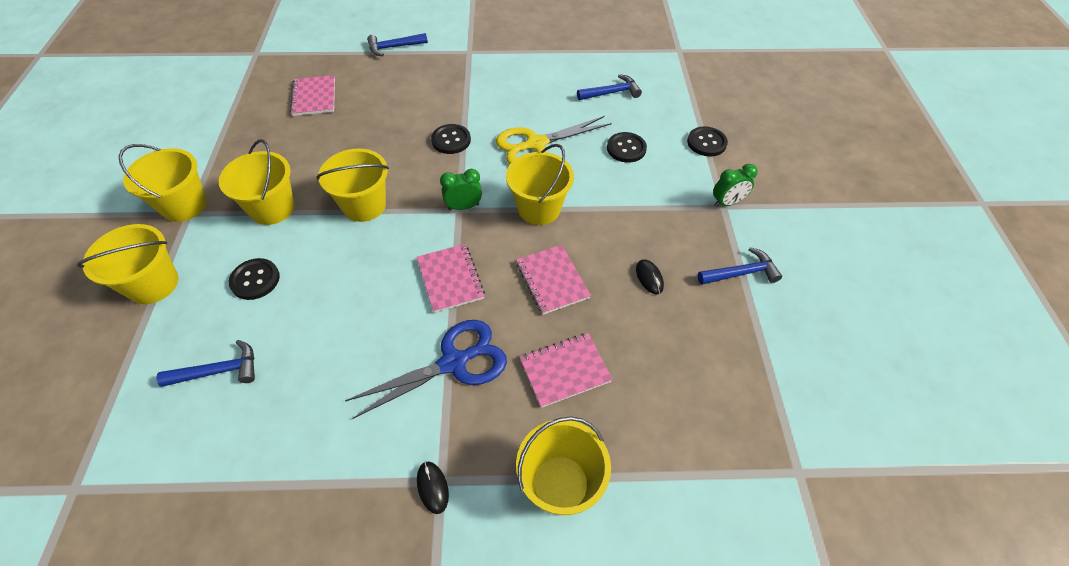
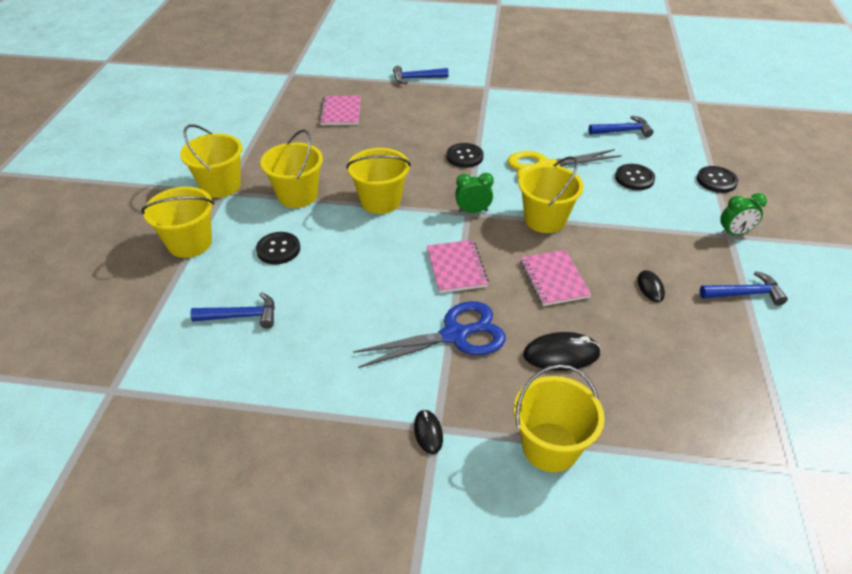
camera: 10 degrees right, 10 degrees down
pink notebook [520,333,613,408] -> black mouse [523,332,601,371]

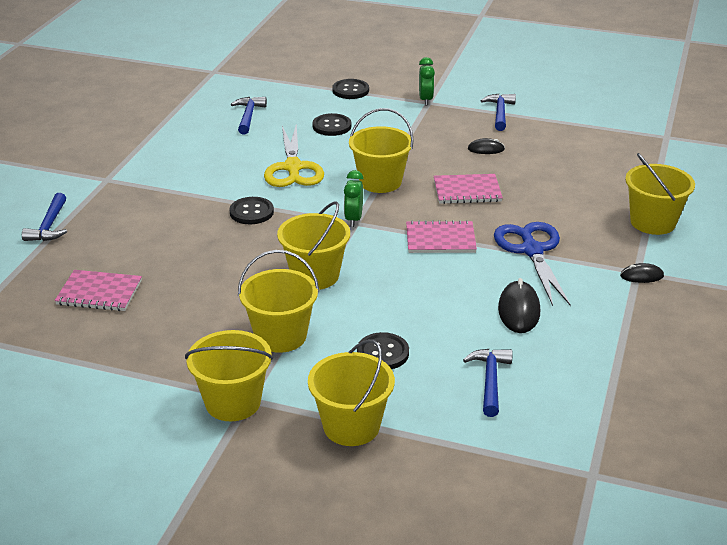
camera: 80 degrees left, 10 degrees down
black mouse [523,332,601,371] -> black mouse moved to [498,278,540,333]

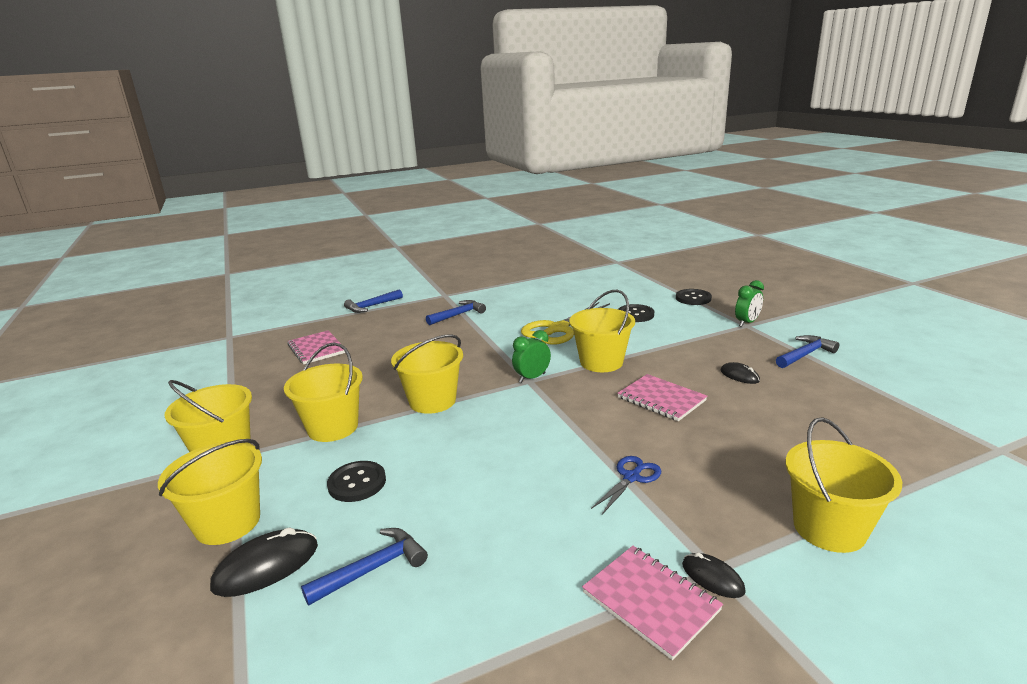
camera: 50 degrees right, 10 degrees down
black button [229,197,274,224] -> none
blue hammer [231,97,267,135] -> blue hammer moved to [426,300,486,325]
pink notebook [406,220,477,253] -> pink notebook moved to [582,546,723,660]
blue scissors [494,222,571,306] -> blue scissors [591,456,661,514], size x0.54
black mouse [498,278,540,333] -> black mouse moved to [210,527,318,597]

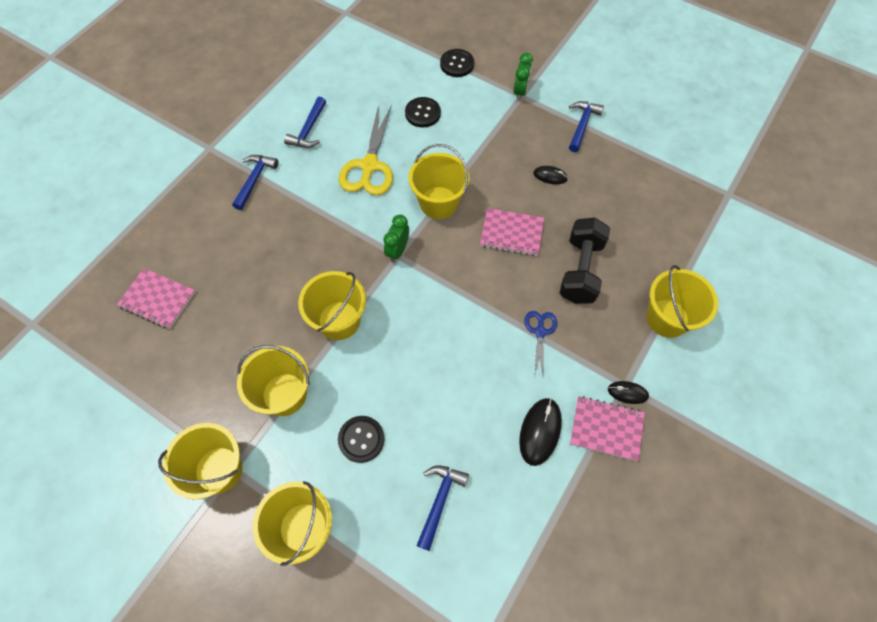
camera: 35 degrees left, 40 degrees up
black mouse [210,527,318,597] -> black mouse moved to [519,398,562,466]
blue hammer [344,289,403,313] -> blue hammer moved to [284,97,326,148]
none -> black dumbbell [560,218,610,304]

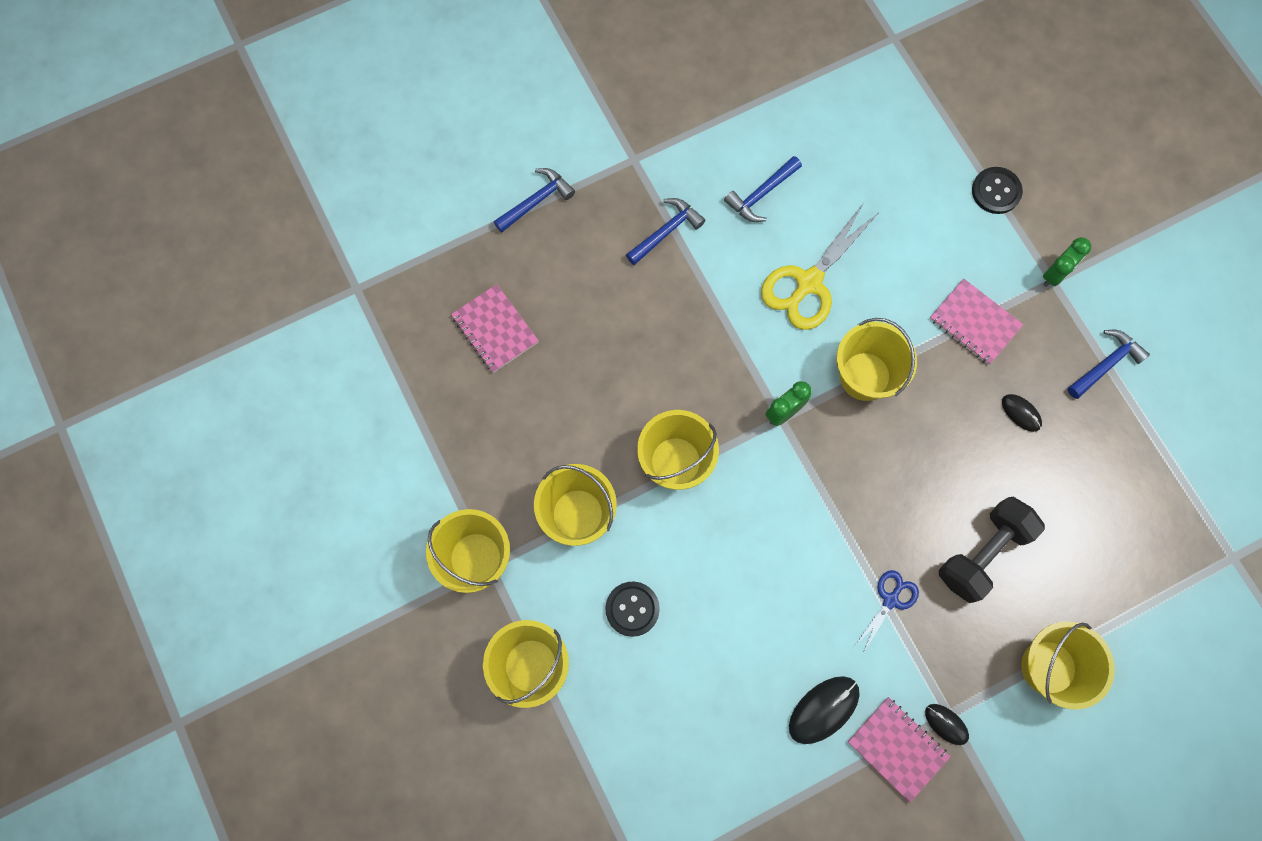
camera: 30 degrees right, 10 degrees up
black button [405,97,441,128] -> none
blue hammer [416,465,469,551] -> blue hammer moved to [494,168,575,233]
pink notebook [480,208,544,256] -> pink notebook moved to [930,279,1024,365]

